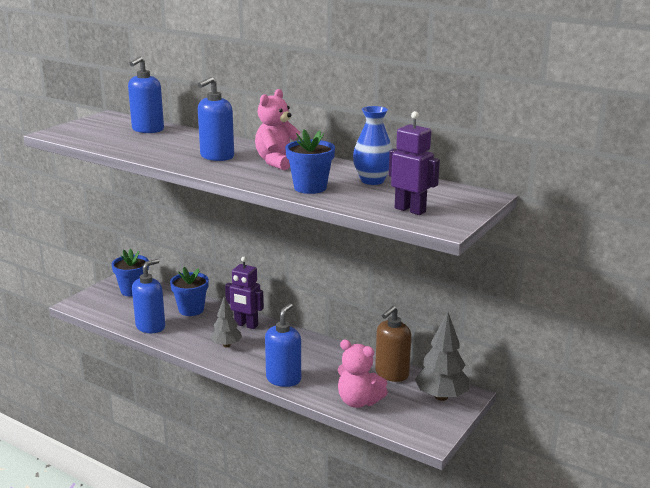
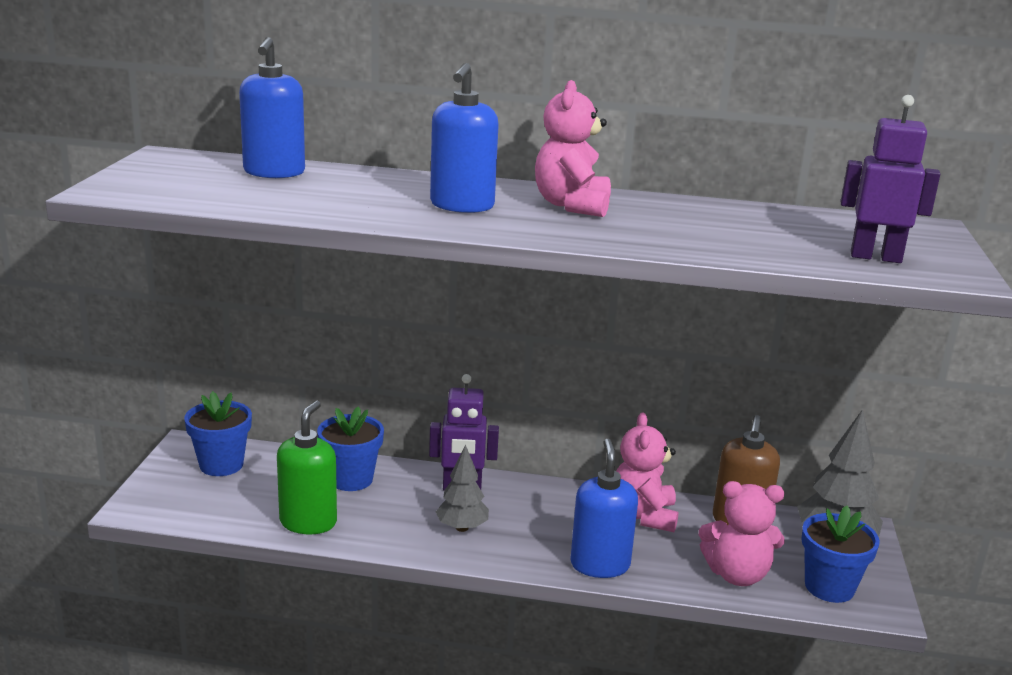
camera: 25 degrees left, 0 degrees up
blue soap dispenser [132,259,165,333] -> green soap dispenser [277,401,337,534]
blue flower pot [285,129,335,194] -> blue flower pot moved to [801,506,880,603]
blue vase [353,106,393,185] -> none
none -> pink teddy bear [616,413,679,532]

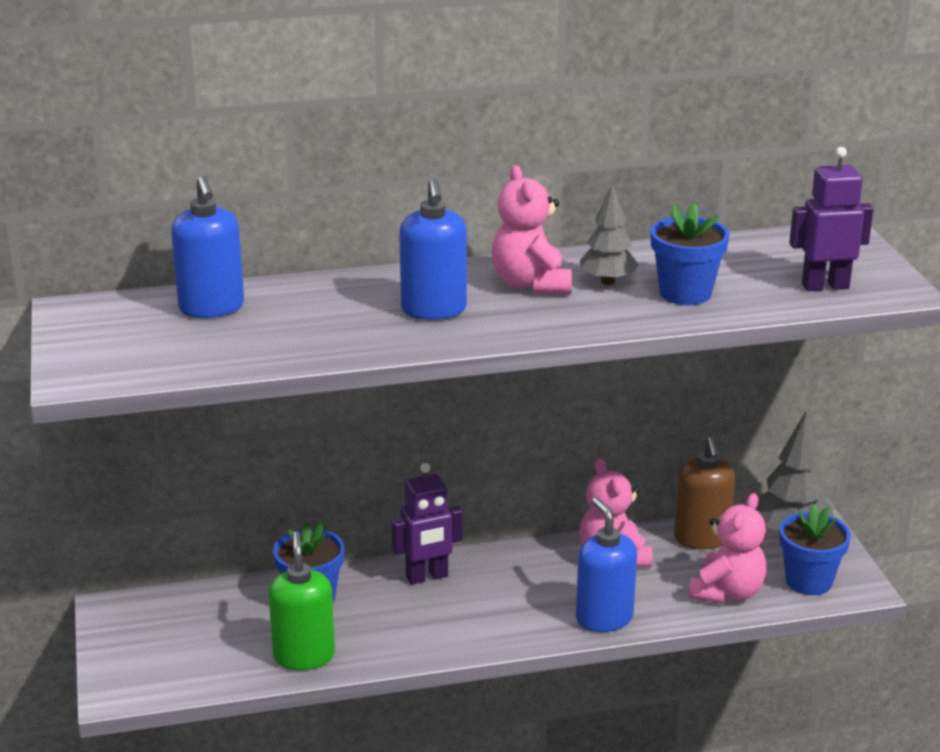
camera: 20 degrees left, 5 degrees up
blue flower pot [184,391,252,476] -> blue flower pot moved to [650,203,730,305]
grey tree [436,444,489,532] -> grey tree moved to [580,184,639,285]
pink teddy bear [699,481,785,586] -> pink teddy bear turned 45 degrees counterclockwise [688,493,767,604]

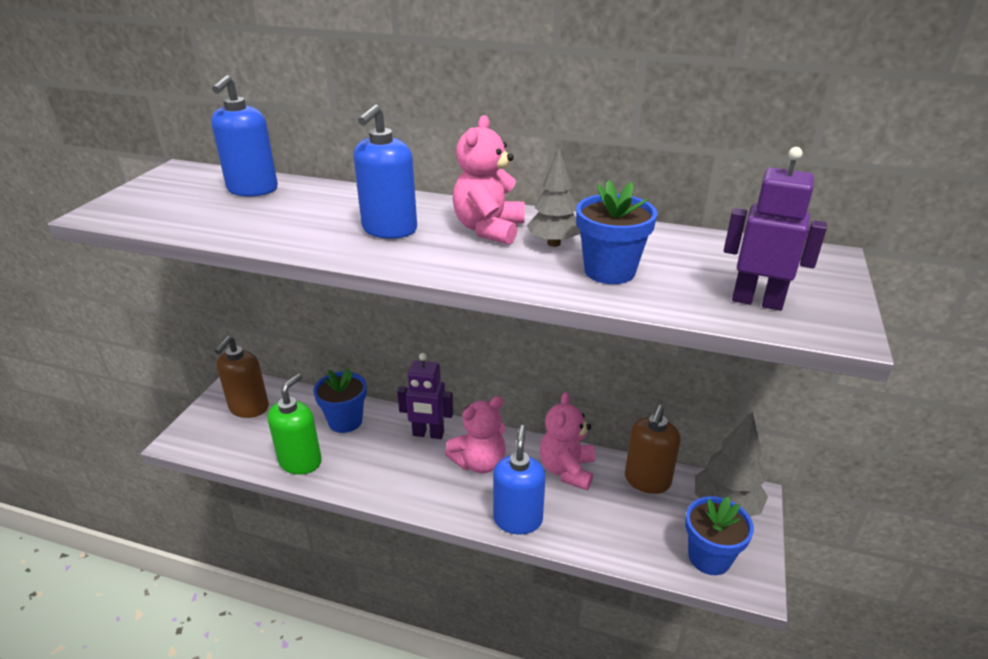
camera: 30 degrees right, 5 degrees up
pink teddy bear [688,493,767,604] -> pink teddy bear moved to [445,396,505,473]
none -> brown soap dispenser [215,336,269,418]

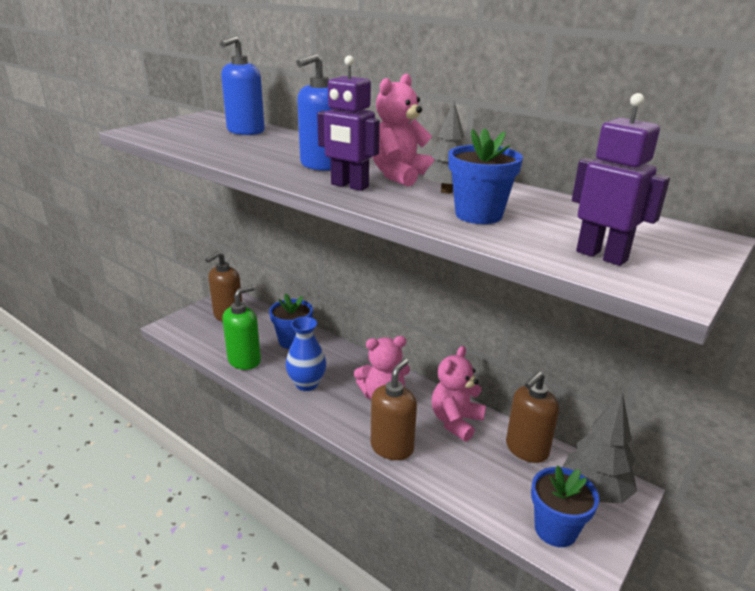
camera: 20 degrees right, 5 degrees down
purple robot [397,353,453,439] -> purple robot moved to [317,56,380,191]
blue soap dispenser [493,425,546,535] -> brown soap dispenser [371,358,417,460]
none -> blue vase [285,317,327,391]

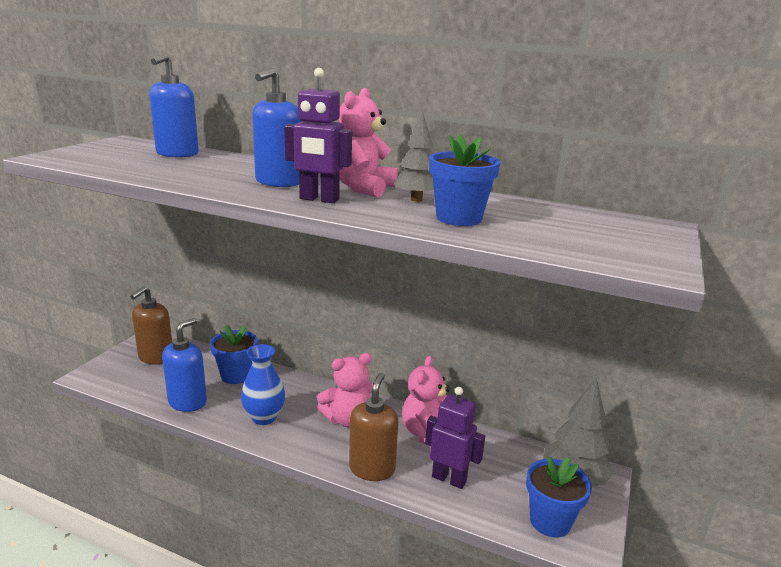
camera: 15 degrees left, 5 degrees down
green soap dispenser [222,285,261,370] -> blue soap dispenser [162,318,207,412]
brown soap dispenser [506,371,559,463] -> none
purple robot [572,93,670,266] -> purple robot moved to [425,387,485,489]

